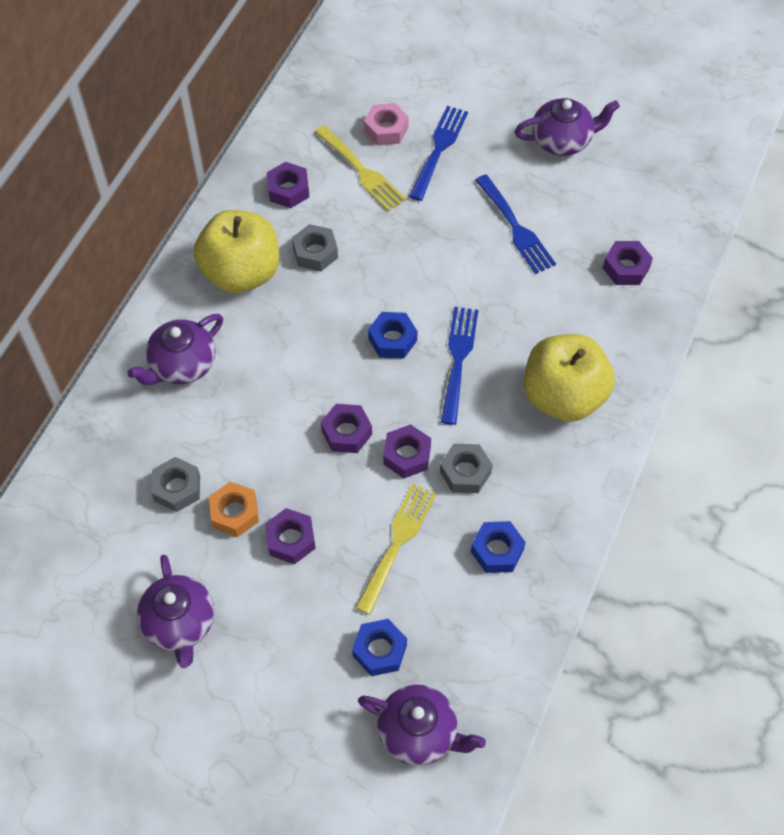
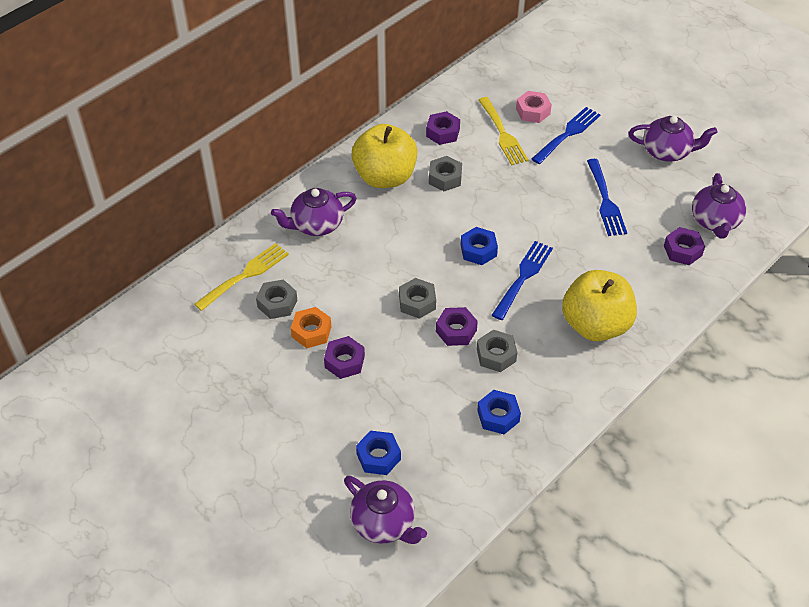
camera: 20 degrees right, 10 degrees down
purple teapot [137,555,214,668] -> purple teapot moved to [692,173,746,239]
purple nut [321,404,372,453] -> grey nut [399,278,436,319]
yellow fork [355,483,436,615] -> yellow fork moved to [194,243,289,311]

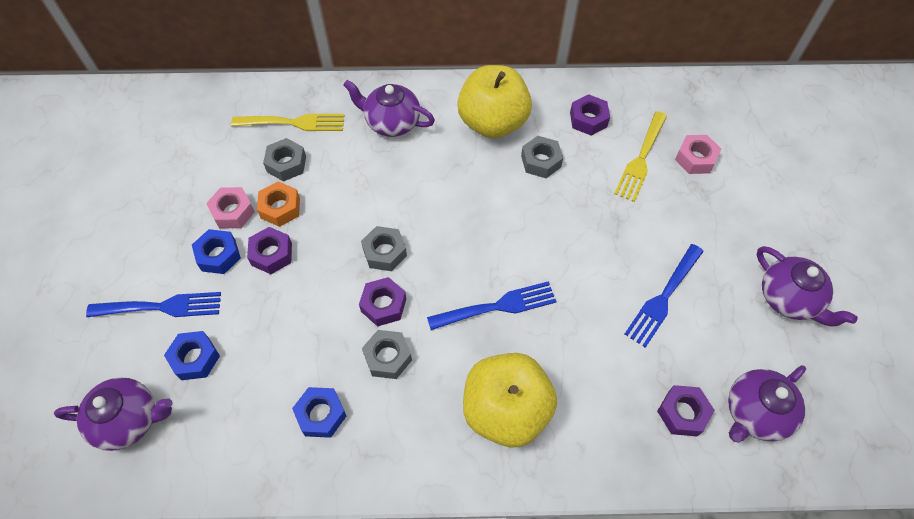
camera: 45 degrees right, 10 degrees up
purple teapot [344,476,427,544] -> purple teapot turned 90 degrees counterclockwise [54,377,173,451]
blue nut [461,227,498,265] -> blue nut moved to [192,229,241,274]
blue fork [532,107,601,164] -> blue fork moved to [86,292,221,317]
none -> pink nut [206,187,255,228]

